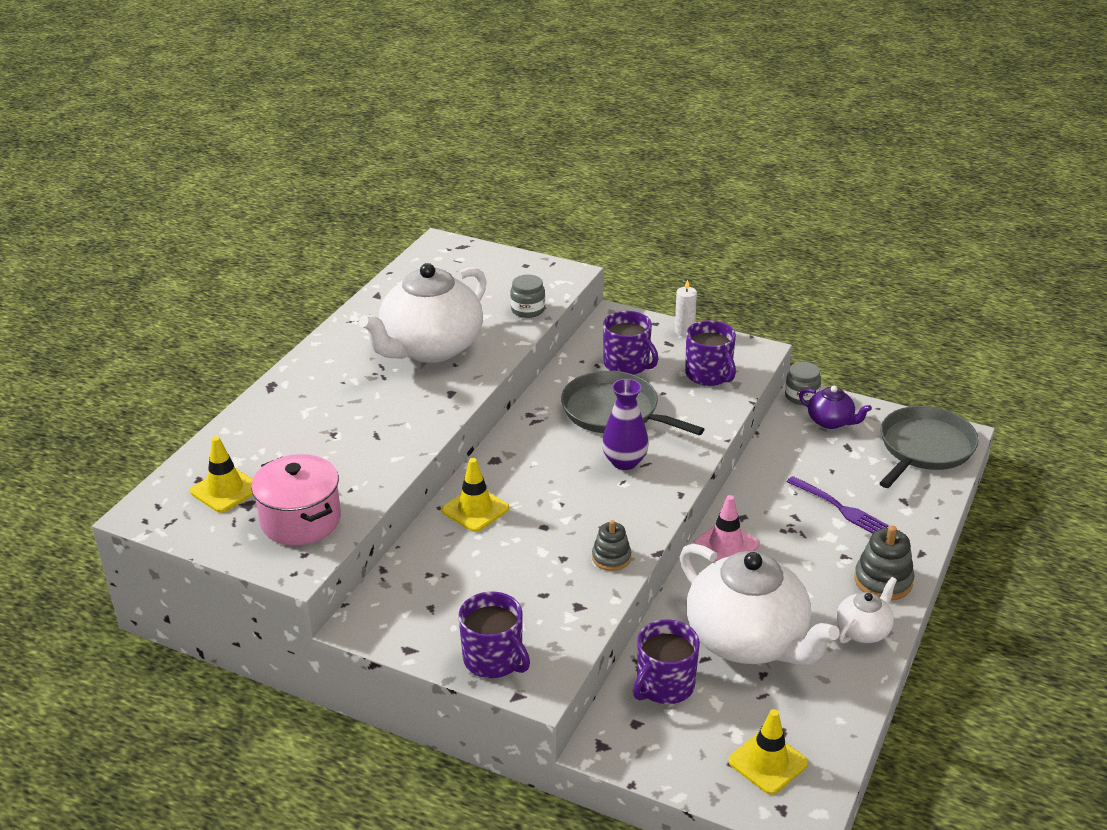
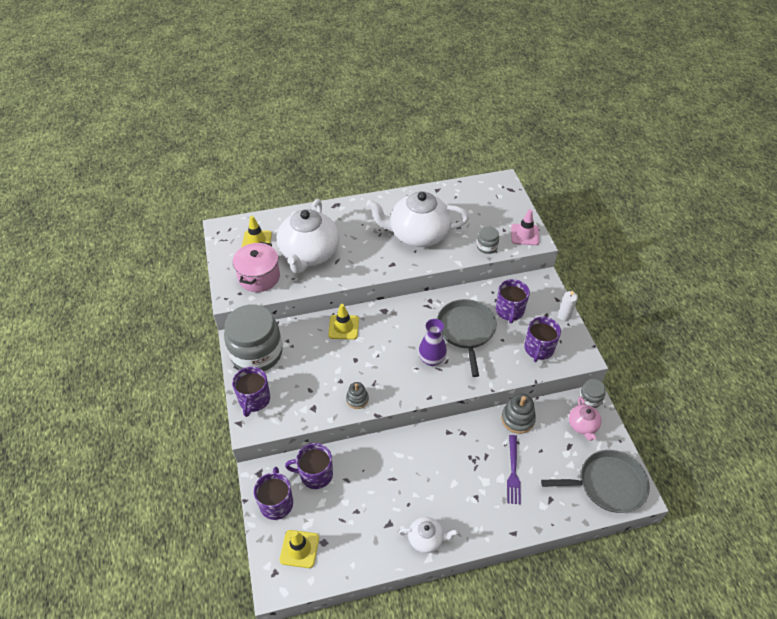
camera: 50 degrees right, 15 degrees up
white teapot [680,543,840,665] -> white teapot moved to [276,199,340,273]
pink traffic cone [693,495,760,561] -> pink traffic cone moved to [511,209,539,245]
purple teapot [799,386,872,429] -> pink teapot [569,397,601,441]
grey stacking toy [854,526,915,600] -> grey stacking toy moved to [501,393,536,434]
none -> grey jar [224,304,283,371]
none -> purple mug [254,467,293,520]

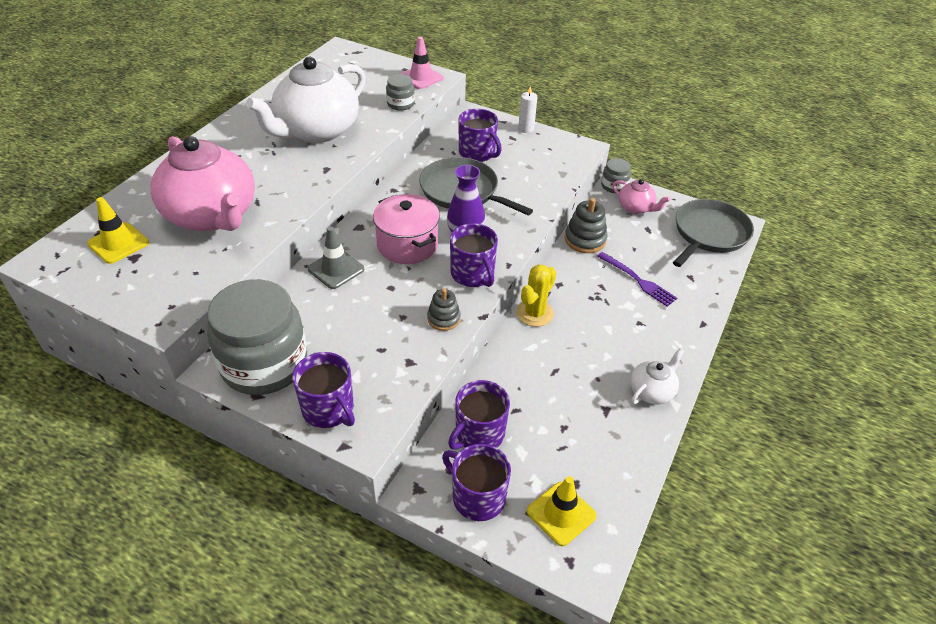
camera: 50 degrees left, 5 degrees down
pink pot [233,242,280,292] -> pink pot moved to [373,194,440,264]
white teapot [276,199,340,273] -> pink teapot [150,136,255,231]
yellow traffic cone [328,304,359,340] -> grey traffic cone [308,227,364,289]
purple mug [524,317,561,362] -> purple mug moved to [450,223,498,287]
none -> yellow cactus [517,264,556,327]

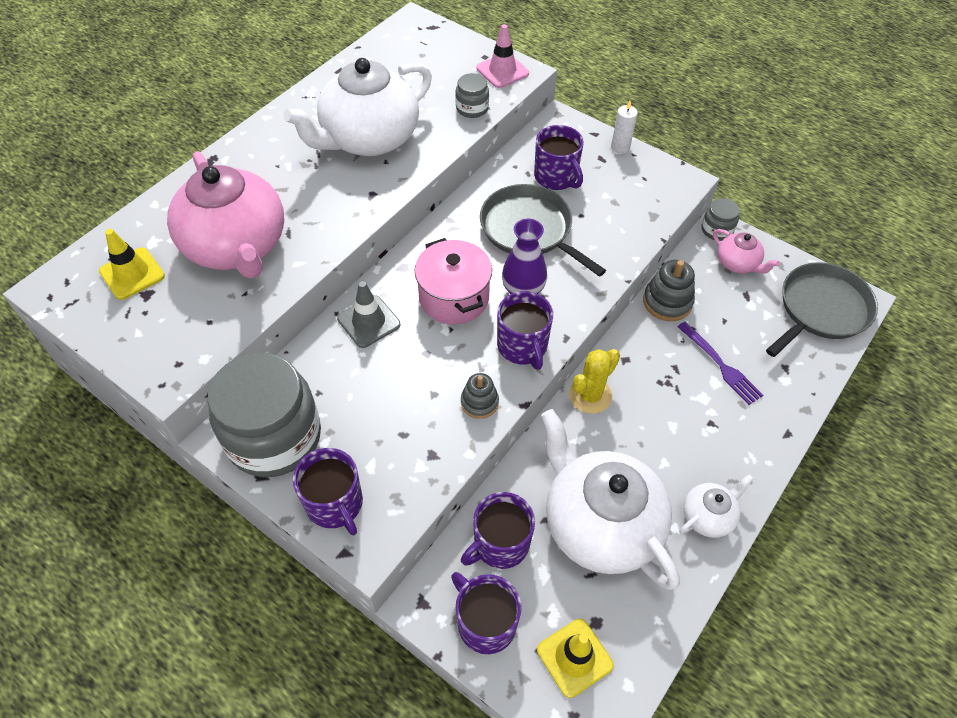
camera: 10 degrees right, 10 degrees up
none -> white teapot [541,409,680,590]

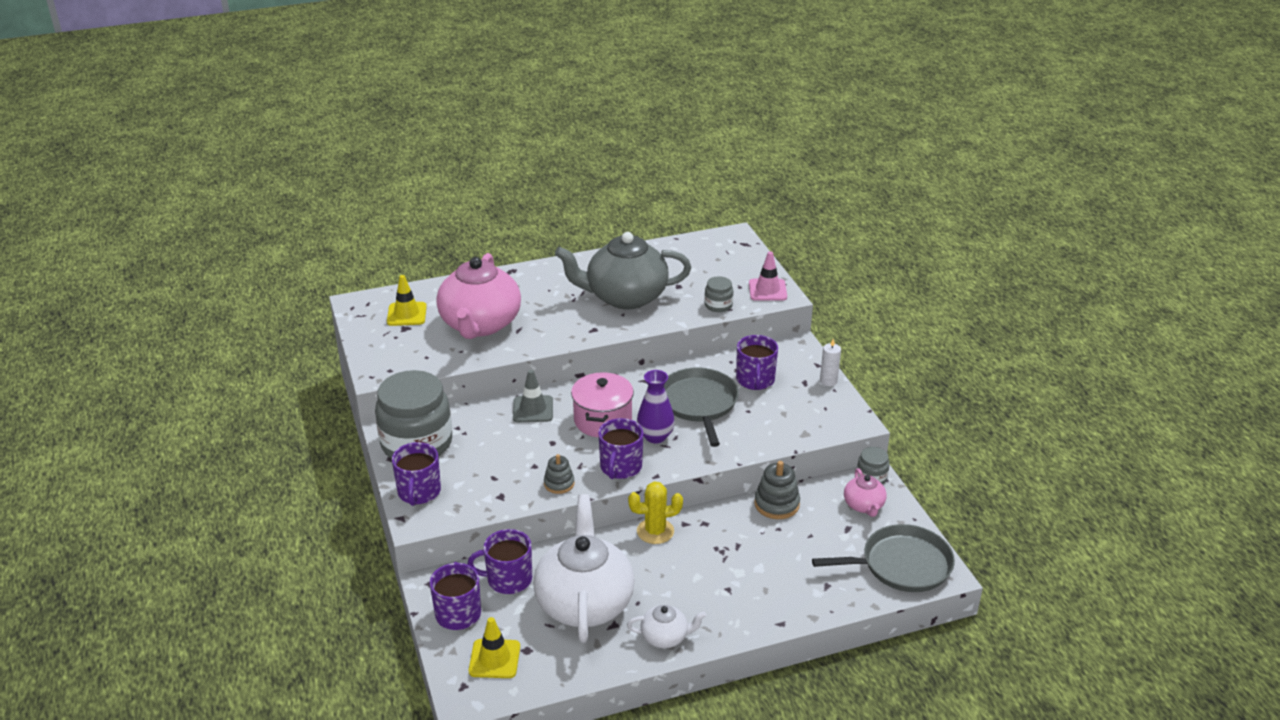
camera: 35 degrees right, 20 degrees down
white teapot [283,58,432,156] -> grey teapot [555,232,691,309]
purple fork [678,322,763,405] -> none

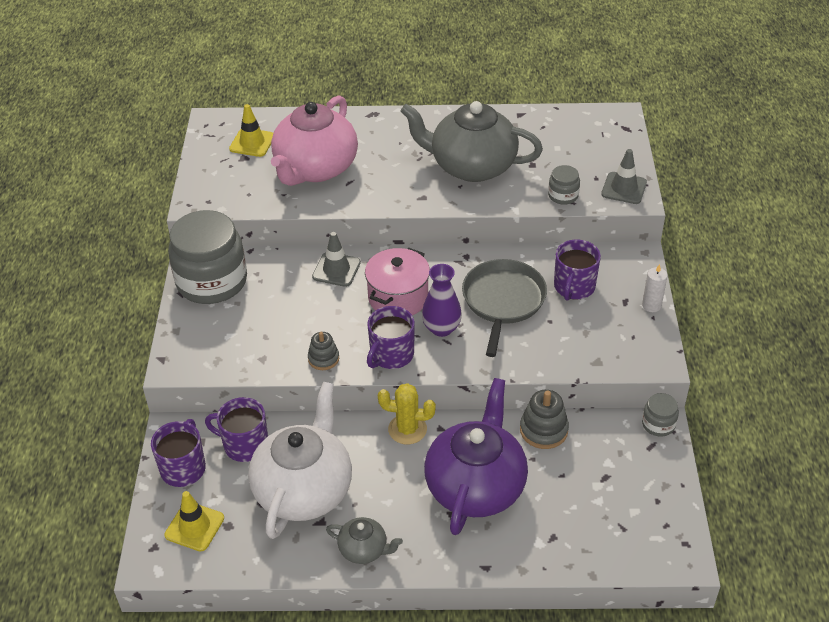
camera: 20 degrees right, 10 degrees up
purple mug [392,442,441,506] -> none
white teapot [627,605,706,648] -> grey teapot [326,517,403,564]
pink traffic cone [749,251,787,301] -> grey traffic cone [601,149,647,204]
grey pan [812,524,955,592] -> none
pink teapot [844,468,887,517] -> none
none -> purple teapot [424,378,528,535]

